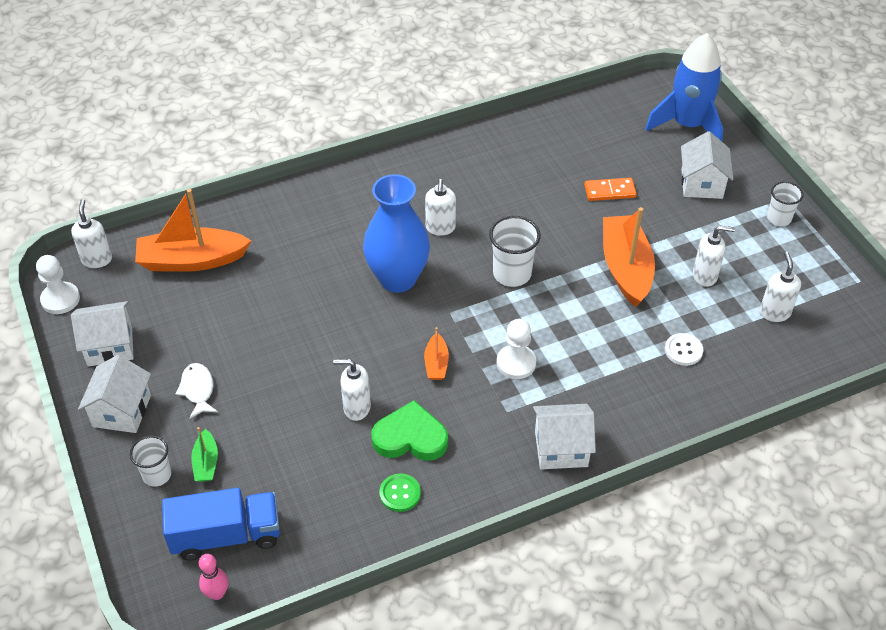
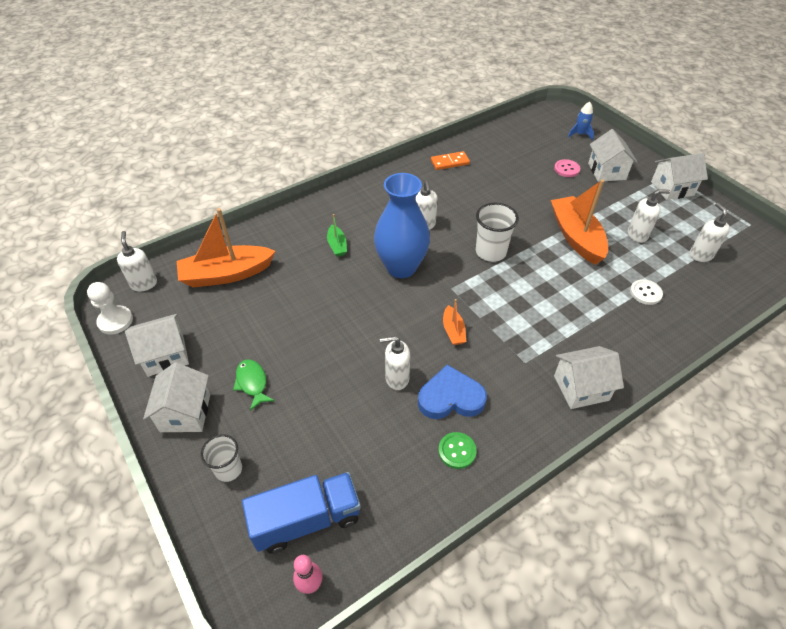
camera: 10 degrees left, 0 degrees up
white fish [176,363,218,418] -> green fish [233,359,275,411]
green boat [191,427,218,482] -> green boat moved to [327,214,347,257]
green heart [371,400,448,461] -> blue heart [418,365,487,419]
white pawn [497,319,536,379] -> none
orange domino [584,178,637,201] -> orange domino moved to [431,151,470,170]
blue rocket [645,33,723,141] -> blue rocket [568,102,594,140], size x0.44
white cup [767,181,803,226] -> white house [651,153,708,200]
none -> pink button [554,159,580,177]

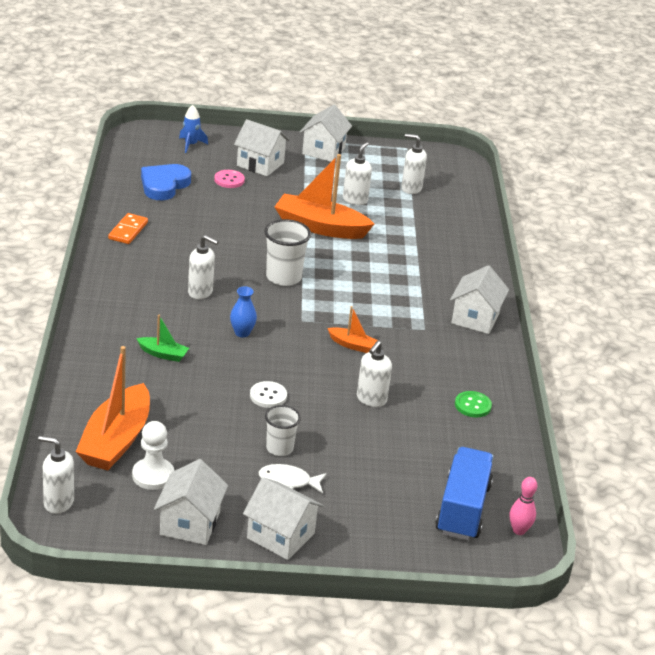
camera: 60 degrees left, 15 degrees down
white pawn [87,282,133,335] -> white pawn moved to [132,421,174,490]
white cup [201,434,242,482] -> white cup moved to [265,405,301,456]
green fish [233,359,275,411] -> white fish [259,464,327,493]
blue vase [374,173,430,278] -> blue vase [230,286,257,338], size x0.42
blue heart [418,365,487,419] -> blue heart moved to [141,164,191,200]
white button [630,279,663,305] -> white button moved to [250,381,287,408]

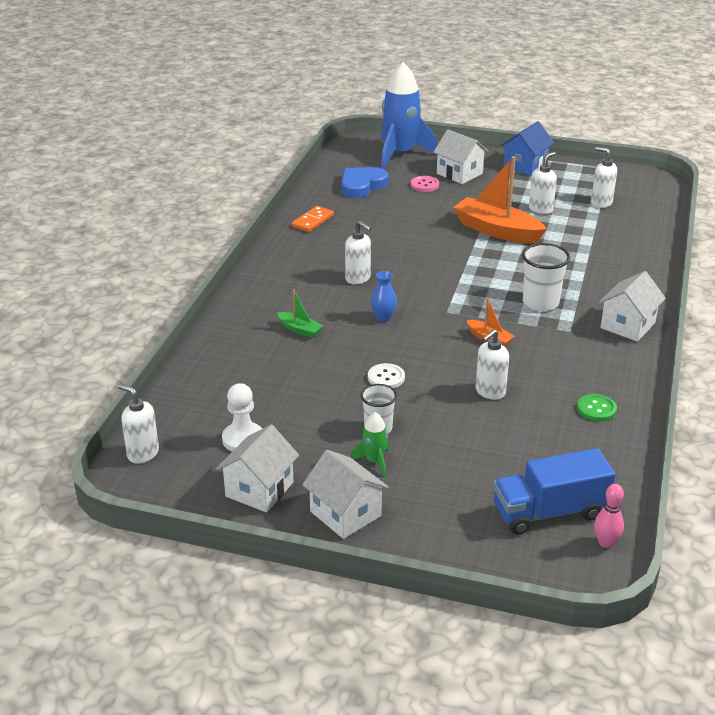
camera: 20 degrees right, 0 degrees up
orange boat [76,346,150,470] -> none
blue rocket [179,105,208,153] -> blue rocket [381,62,437,169], size x2.29
white fish [259,464,327,493] -> green rocket [351,412,389,477]
white cup [264,219,311,286] -> white cup moved to [522,243,570,311]
white house [300,105,352,162] -> blue house [501,121,554,176]
blue truck [435,447,494,540] -> blue truck turned 135 degrees counterclockwise [493,448,616,535]

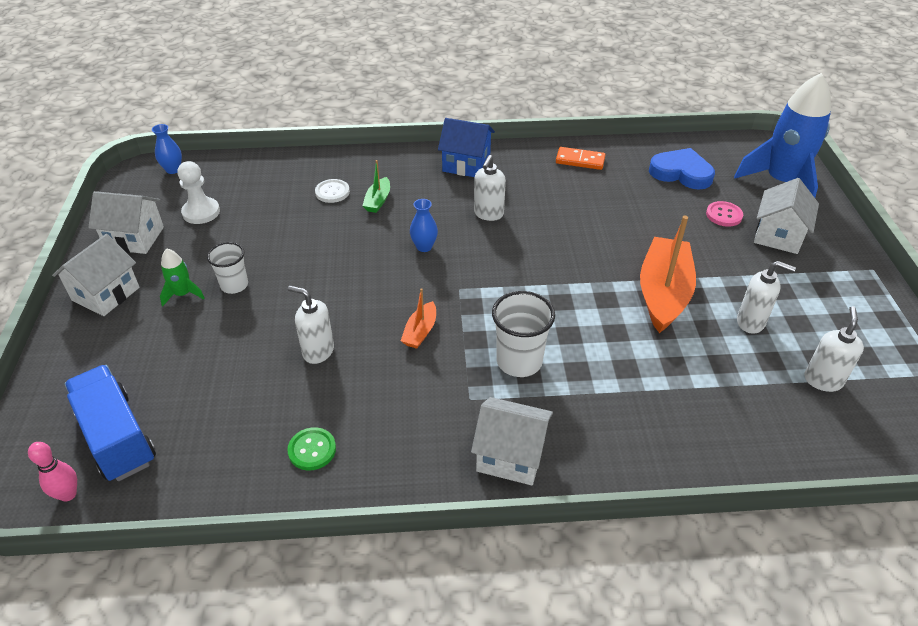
camera: 70 degrees right, 10 degrees up
white soap dispenser [118,384,159,464] -> blue vase [152,124,182,174]
white button [368,363,405,388] -> white button moved to [315,179,350,203]
blue house [501,121,554,176] -> blue house moved to [438,118,495,177]

